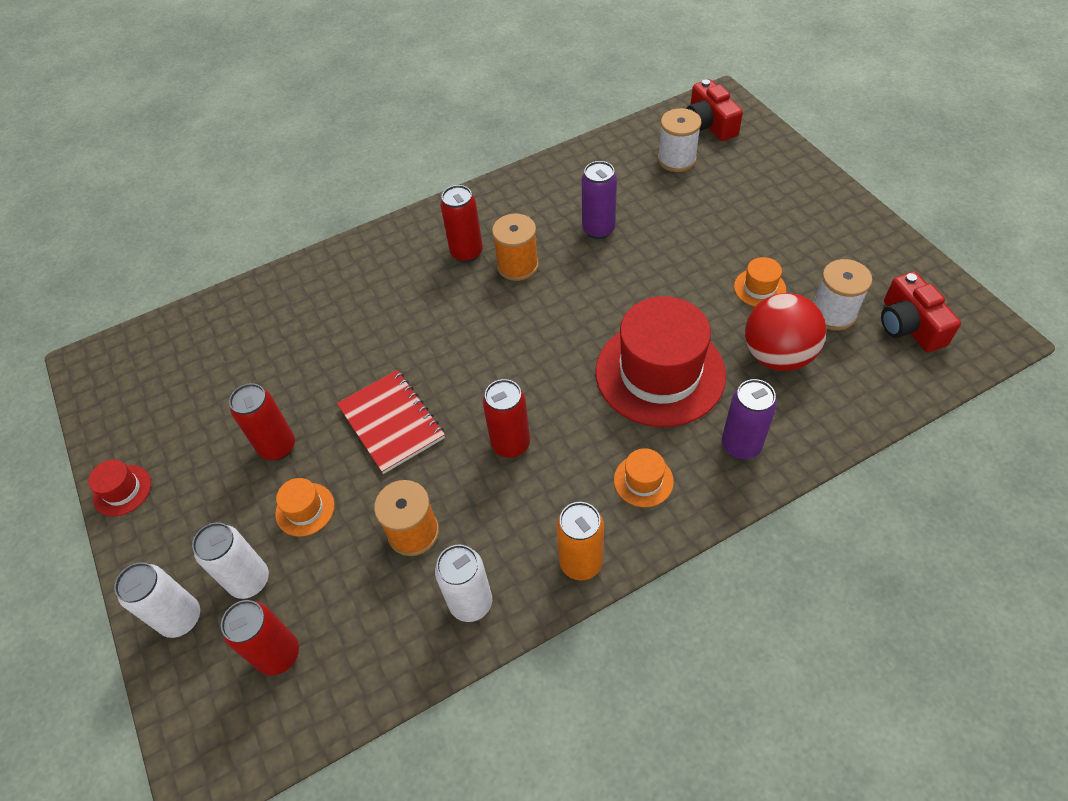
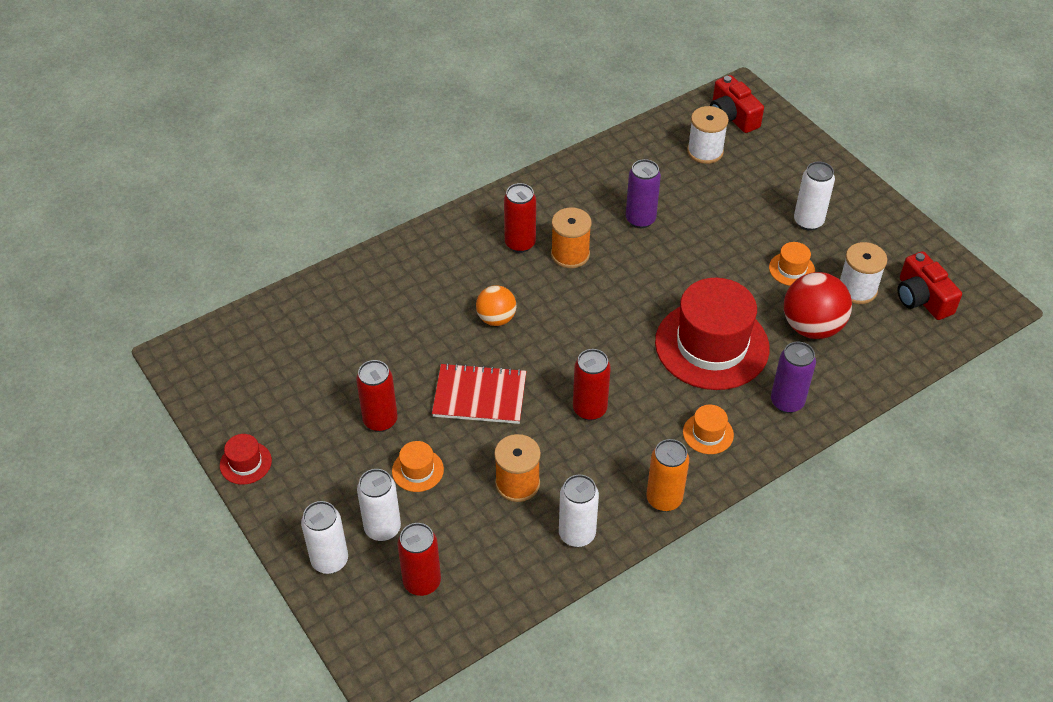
camera: 10 degrees left, 5 degrees down
red notebook [337,370,445,474] -> red notebook turned 45 degrees counterclockwise [432,363,526,424]
none -> orange ball [476,285,517,326]
none -> white can [794,161,835,231]

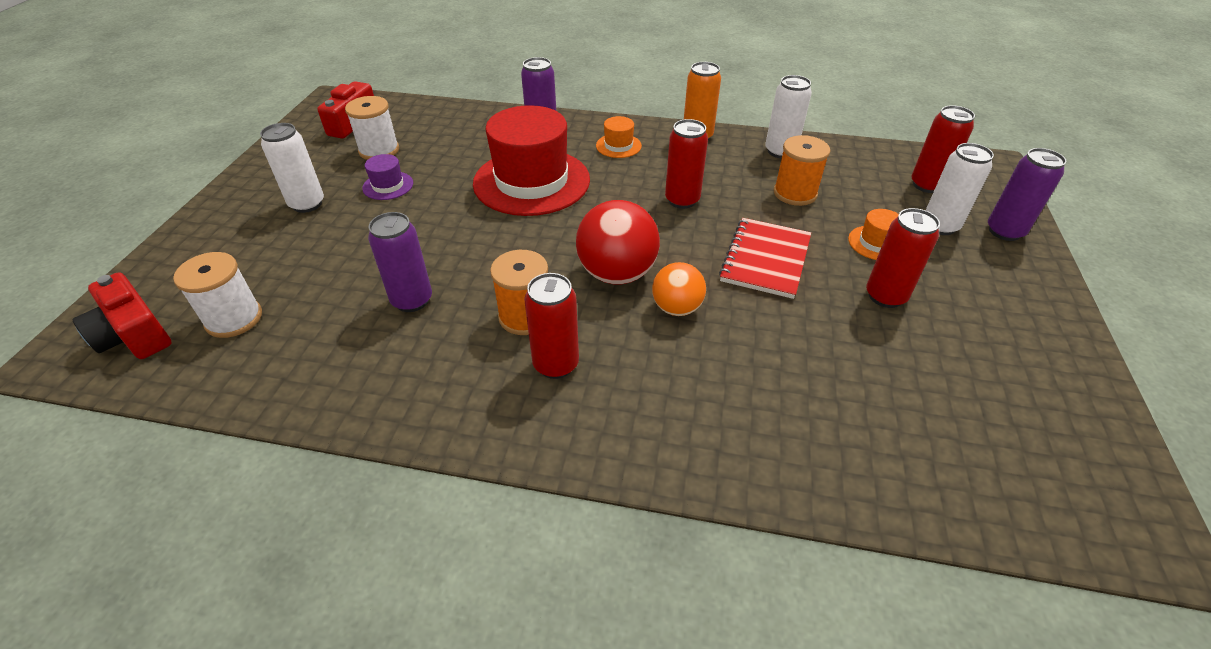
camera: 135 degrees left, 5 degrees down
red hat [220,434,272,485] -> none
white can [301,501,348,574] -> purple can [988,148,1066,241]
red notebook [432,363,526,424] -> red notebook turned 60 degrees clockwise [719,218,811,299]
red camera [710,75,764,133] -> red camera turned 120 degrees clockwise [72,272,172,359]
orange hat [769,242,815,286] -> purple hat [362,154,413,200]
red ball [784,272,852,339] -> red ball moved to [576,200,660,284]

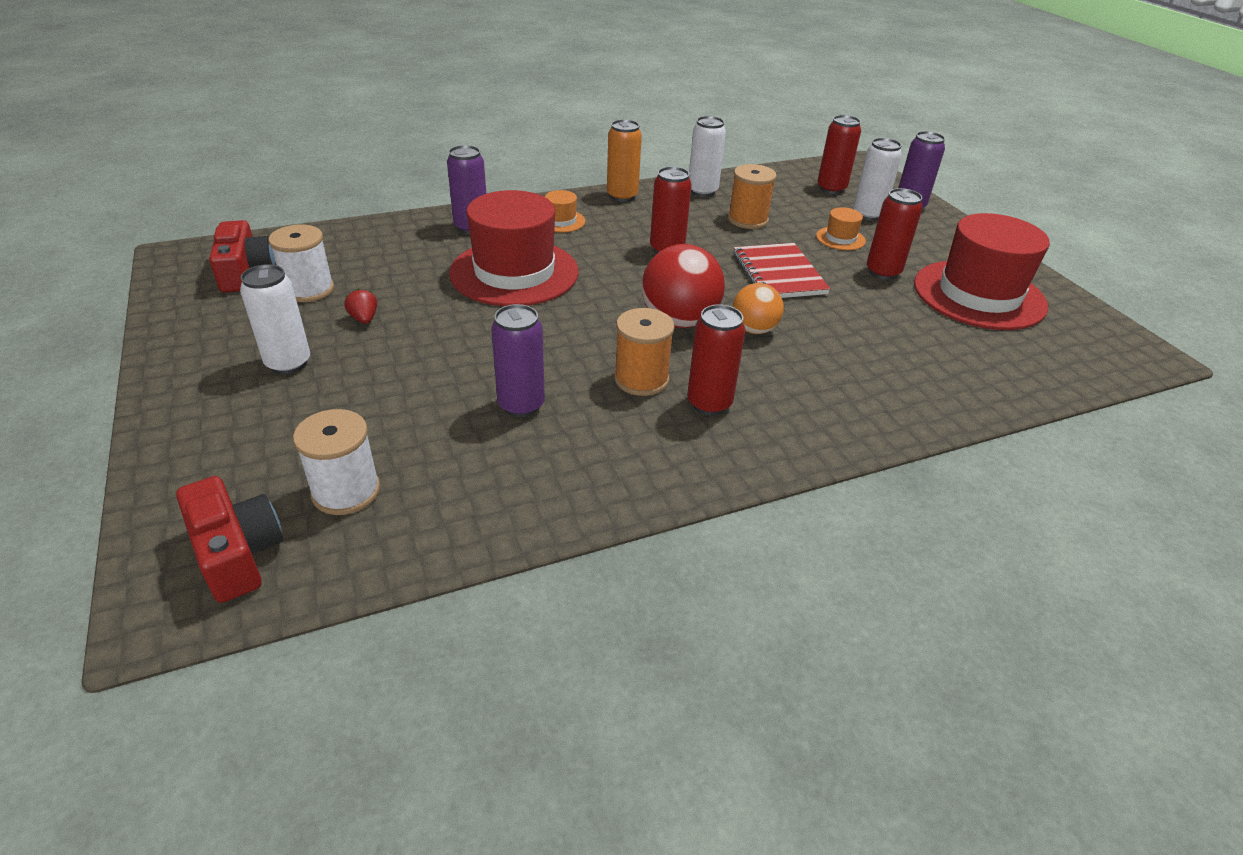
camera: 35 degrees left, 5 degrees down
red camera [72,272,172,359] -> red camera turned 135 degrees counterclockwise [176,476,283,603]
purple hat [362,154,413,200] -> red strawberry [344,288,377,324]
none -> red hat [914,213,1050,330]

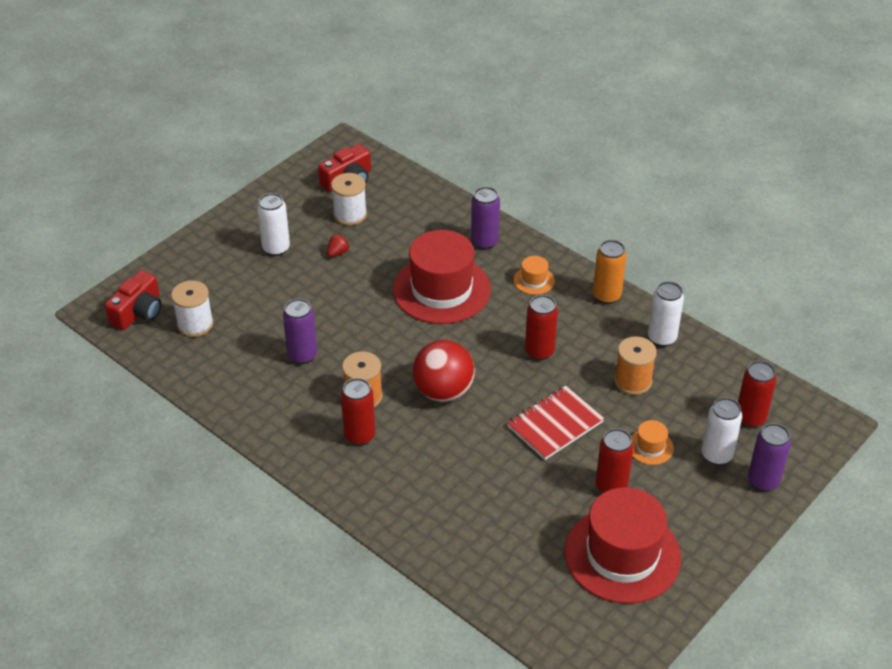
camera: 65 degrees right, 5 degrees up
orange ball [732,283,784,334] -> none

